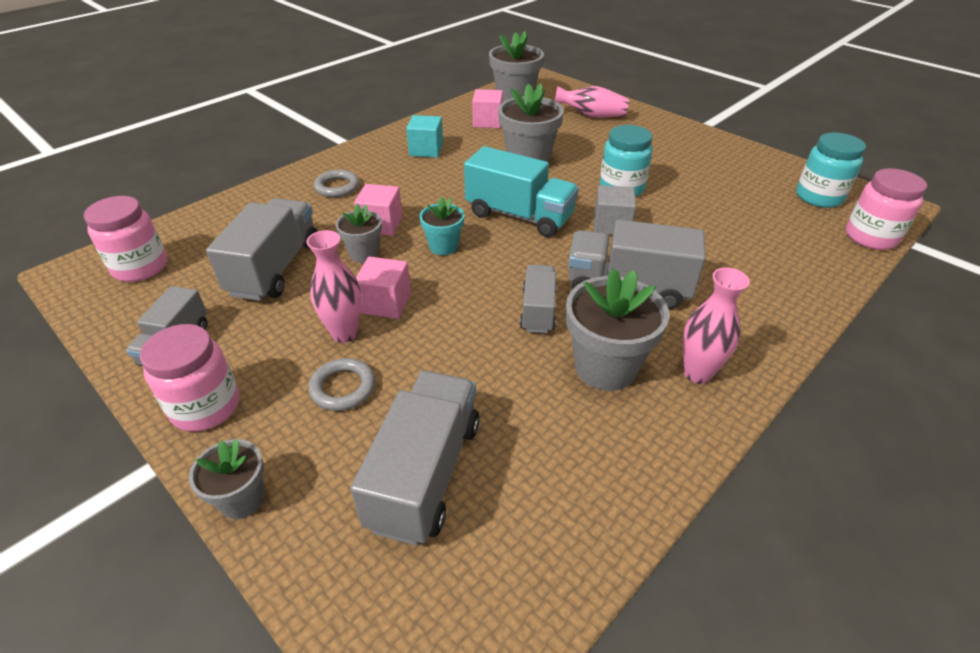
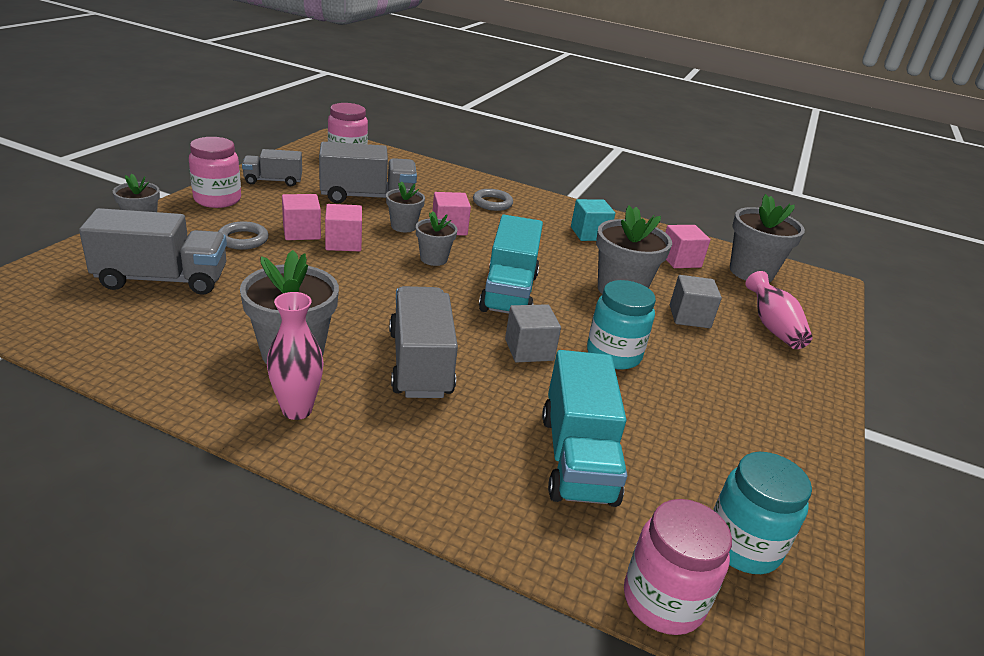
camera: 65 degrees right, 10 degrees down
pink vase [306,230,361,343] -> pink cube [282,194,321,240]
turquoise flower pot [419,196,464,255] -> grey flower pot [416,211,457,266]
grey truck [520,265,557,333] -> none
none -> turquoise truck [542,350,627,507]
none -> grey cube [670,275,722,328]

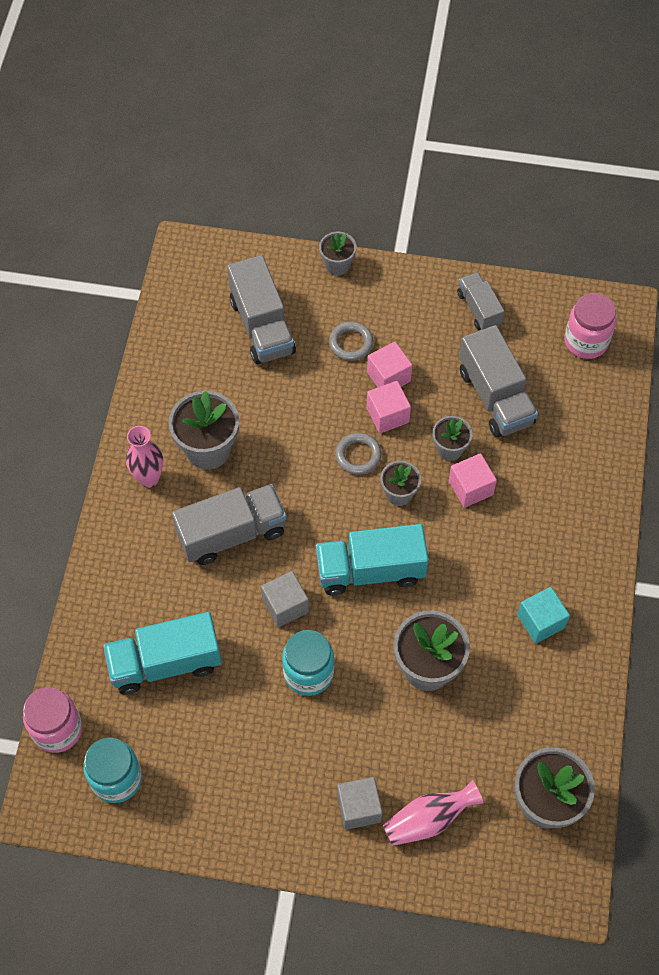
camera: 80 degrees right, 30 degrees up
pink jar [189,137,241,208] -> none
grey ring [473,189,513,211] -> grey ring moved to [335,433,382,475]
pink cube [665,225,711,268] -> none
grey cube [670,275,722,328] -> grey cube moved to [337,777,383,830]

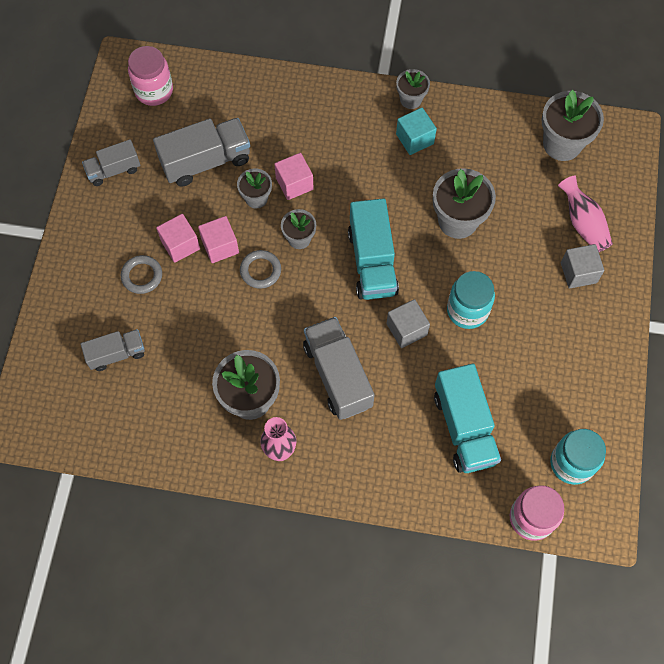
camera: 90 degrees left, 5 degrees up
grey truck [227,255,296,364] -> grey truck [81,329,145,371], size x0.60
grey flower pot [319,232,356,276] -> grey flower pot moved to [396,69,430,109]

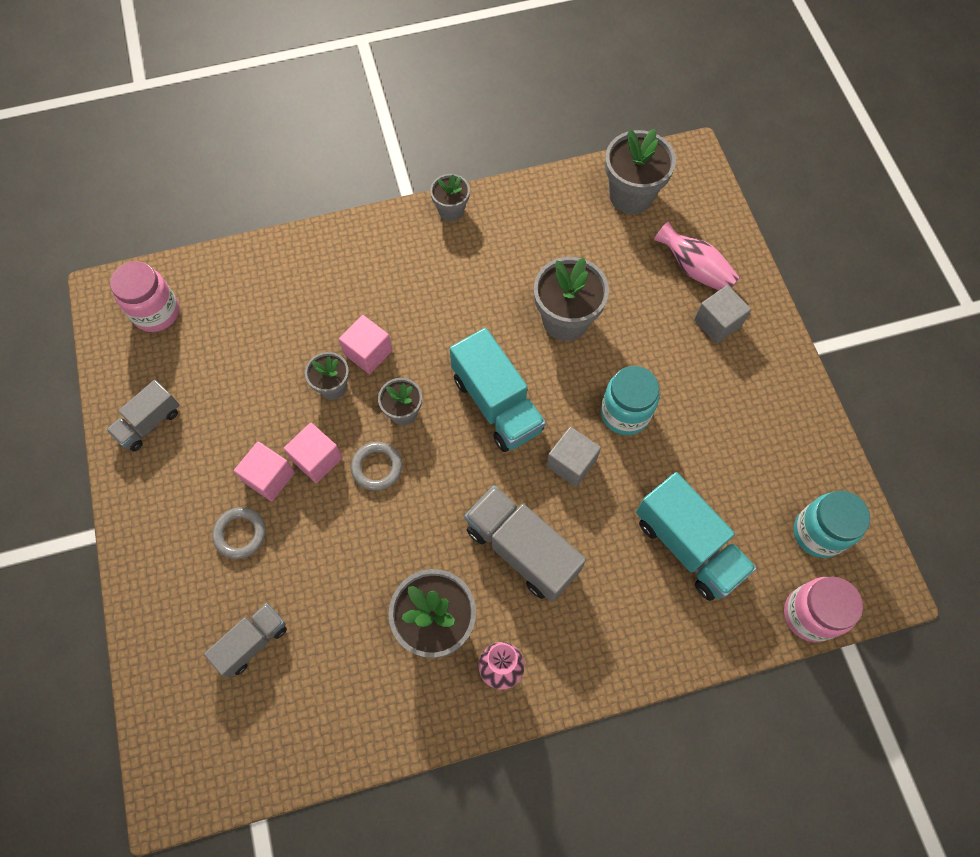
camera: 25 degrees left, 0 degrees up
grey truck [153,118,250,187] -> none
turquoise cube [396,108,437,155] -> none

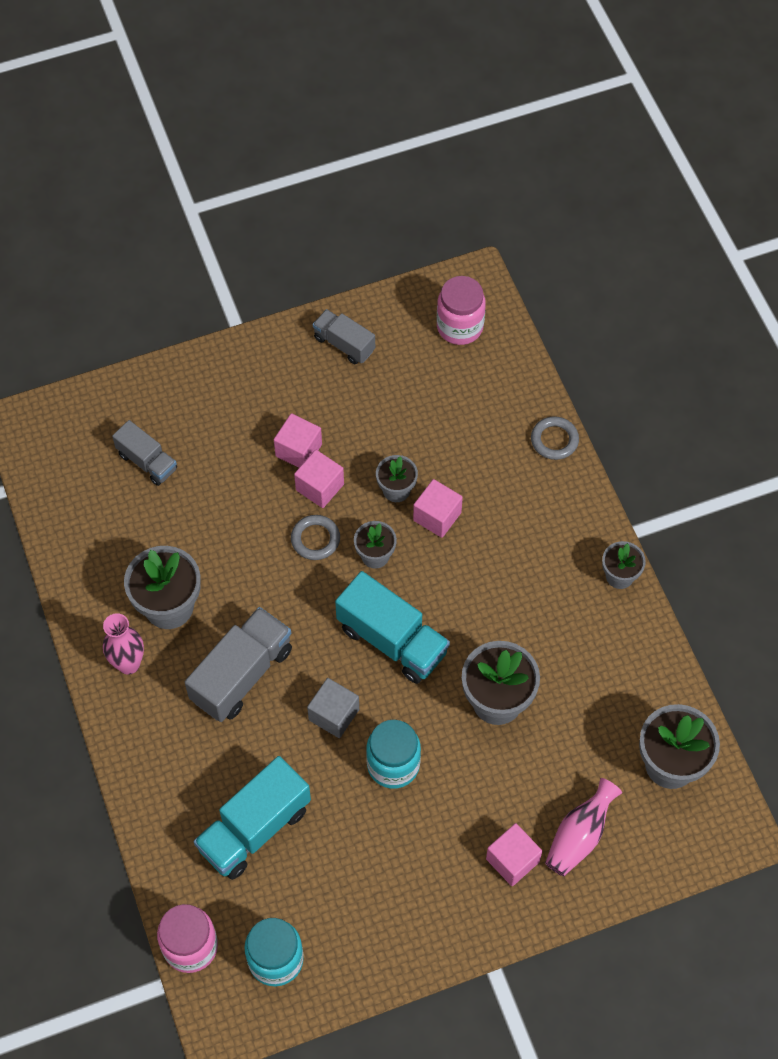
camera: 85 degrees right, 5 degrees down
grey ring [212,507,266,559] -> grey ring moved to [531,416,579,460]
turquoise truck [450,328,546,452] -> turquoise truck turned 105 degrees counterclockwise [335,571,450,684]
grey cube [694,285,751,344] -> pink cube [486,823,542,886]

